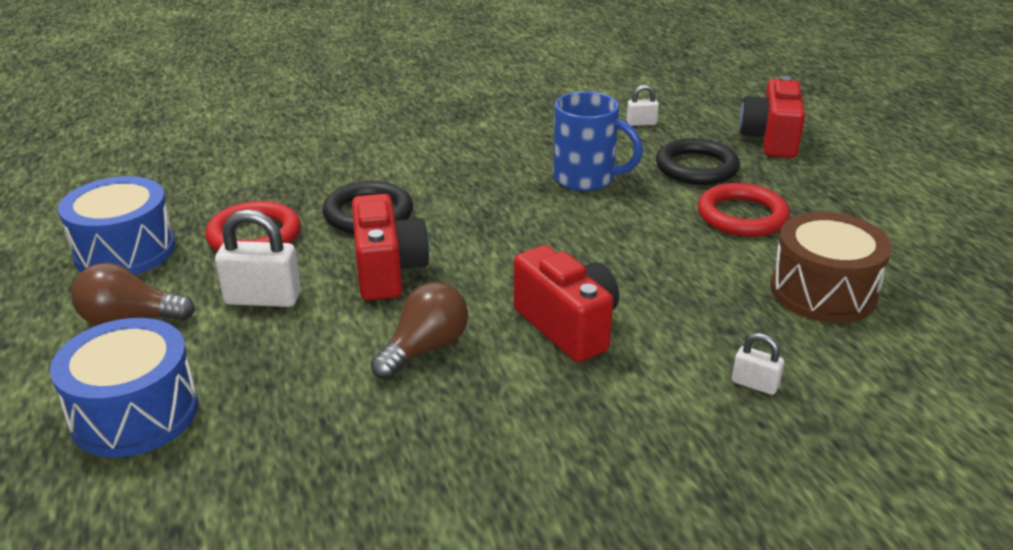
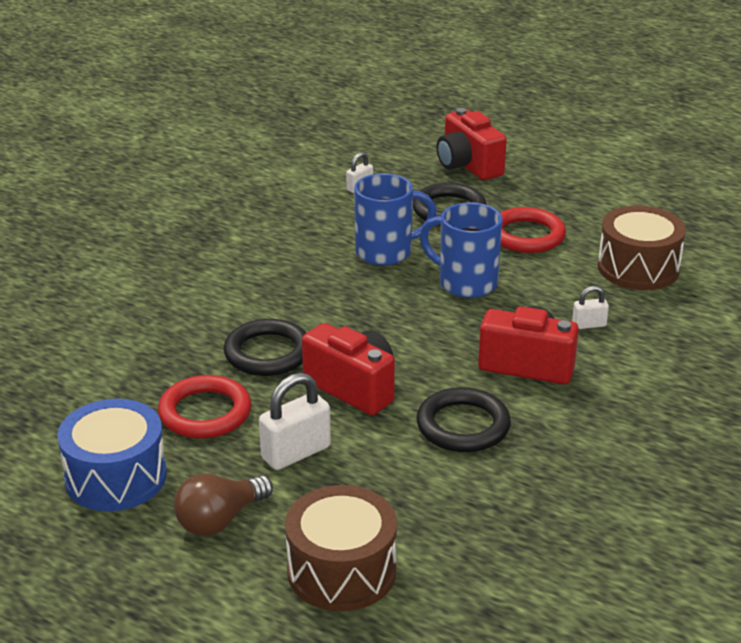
camera: 40 degrees left, 0 degrees up
blue drum [50,318,198,457] -> brown drum [285,485,397,611]
brown light bulb [371,282,468,380] -> black ring [416,387,511,452]
white padlock [732,333,784,395] -> white padlock moved to [572,286,609,329]
none -> blue mug [420,202,502,298]

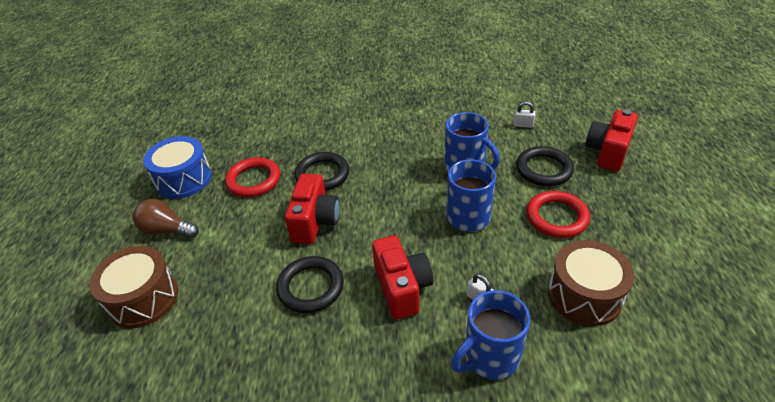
camera: 60 degrees right, 10 degrees up
white padlock [259,373,331,470] -> none
none -> blue mug [451,290,530,380]

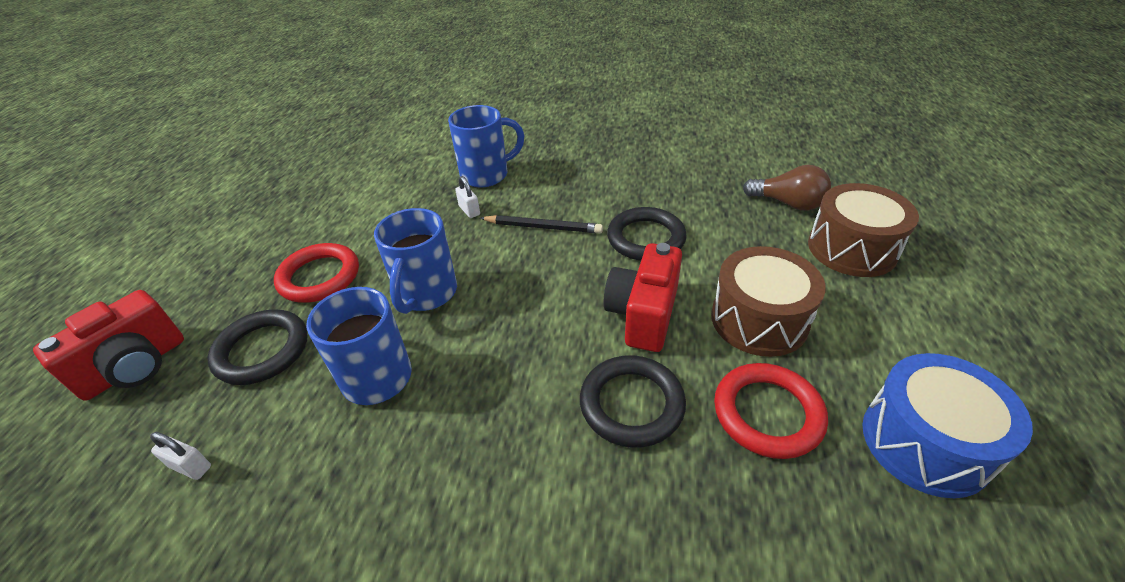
camera: 170 degrees left, 0 degrees up
brown light bulb [133,199,199,238] -> brown light bulb moved to [743,165,831,211]
red camera [372,235,433,320] -> black pencil [480,215,603,234]
brown drum [548,240,634,326] -> brown drum moved to [711,246,826,357]

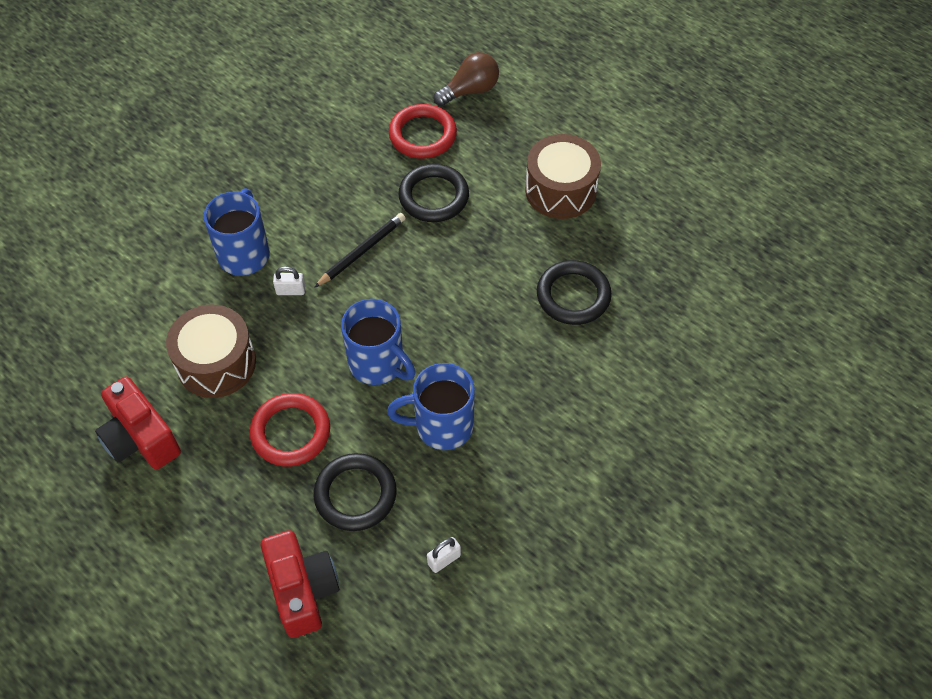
camera: 60 degrees left, 15 degrees up
red camera [603,243,682,352] -> red camera moved to [95,376,181,470]
red ring [714,363,828,459] -> red ring moved to [389,104,457,159]
brown drum [808,183,919,277] -> brown drum moved to [166,305,256,398]
blue drum [862,353,1033,498] -> none

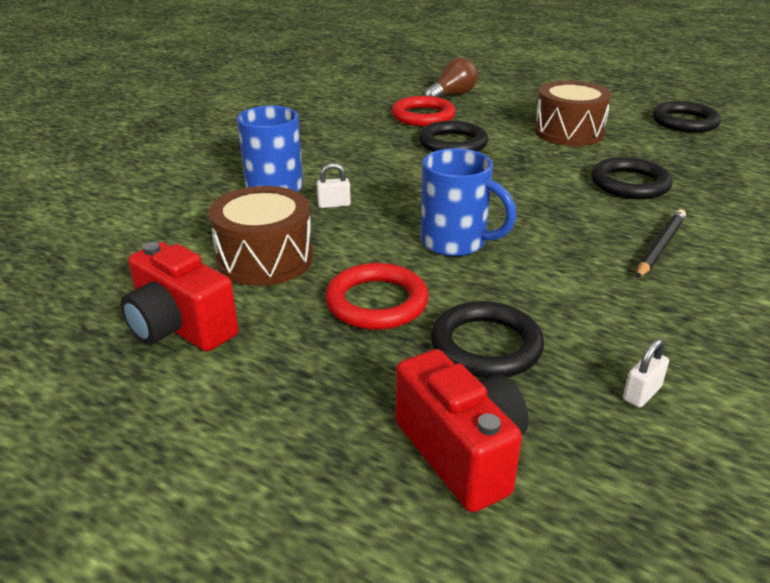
camera: 10 degrees left, 25 degrees down
black pencil [314,213,405,288] -> black pencil moved to [636,209,686,278]
blue mug [387,363,475,450] -> none
none -> black ring [652,101,721,133]

